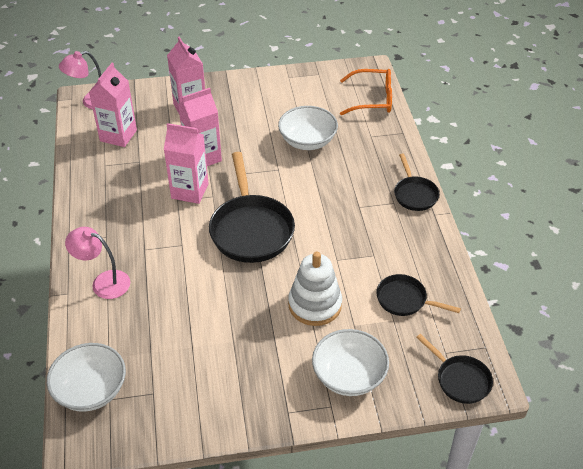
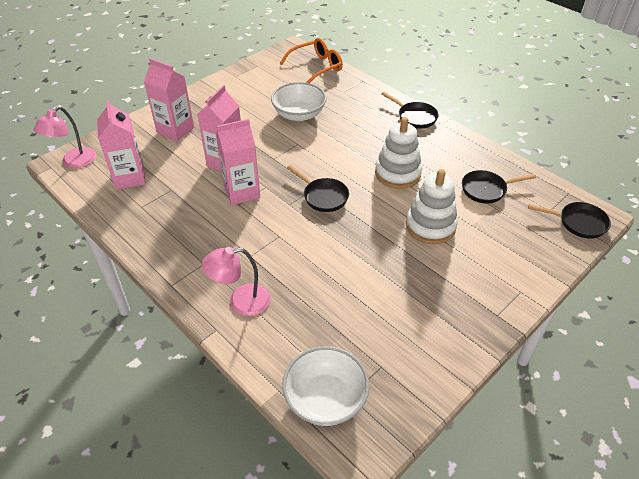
camera: 35 degrees left, 0 degrees up
black pan [209,152,295,263] -> black pan [287,165,349,212], size x0.55
white bowl [312,329,389,396] -> none
none -> white stacking toy [375,117,422,189]

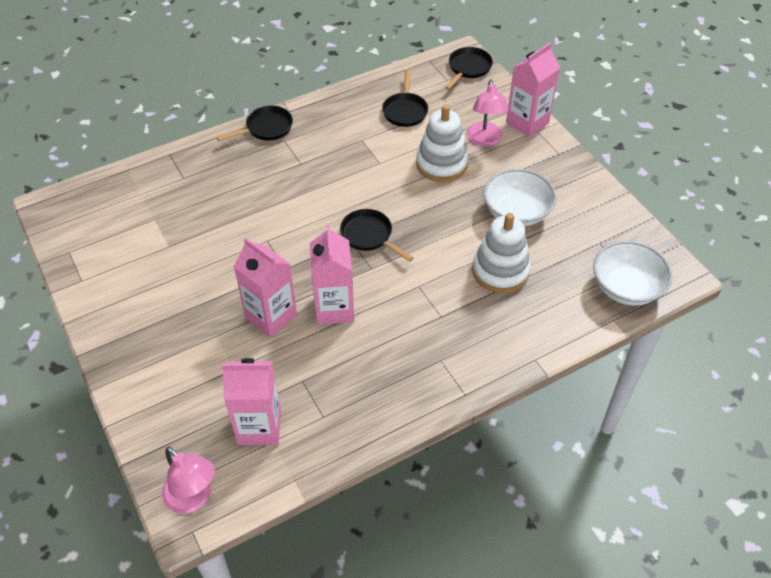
camera: 75 degrees left, 5 degrees up
pink carton [144,58,194,141] -> pink carton moved to [506,43,560,137]
pink lamp [202,247,270,316] -> pink lamp moved to [467,80,509,147]
white bowl [271,82,326,121] -> white bowl moved to [483,169,556,226]
orange glasses [280,38,343,83] -> none
black pan [287,165,349,212] -> black pan turned 105 degrees counterclockwise [340,209,413,262]
white stacking toy [375,117,422,189] -> white stacking toy moved to [472,213,531,293]

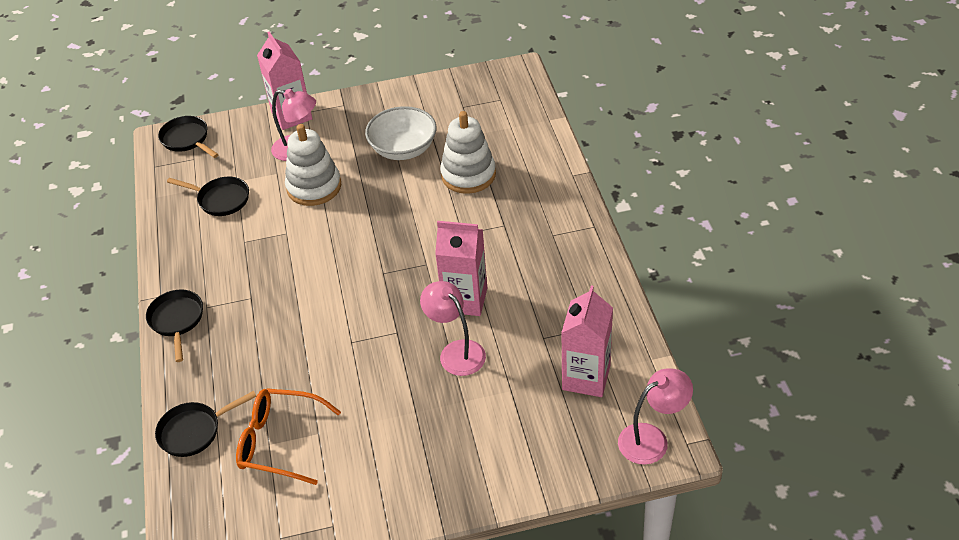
camera: 70 degrees left, 5 degrees down
pink carton [234,238,297,338] -> pink lamp [420,281,486,376]
black pan [340,209,413,262] -> black pan moved to [155,391,257,457]
white bowl [593,241,672,306] -> none
none -> orange glasses [236,388,341,485]

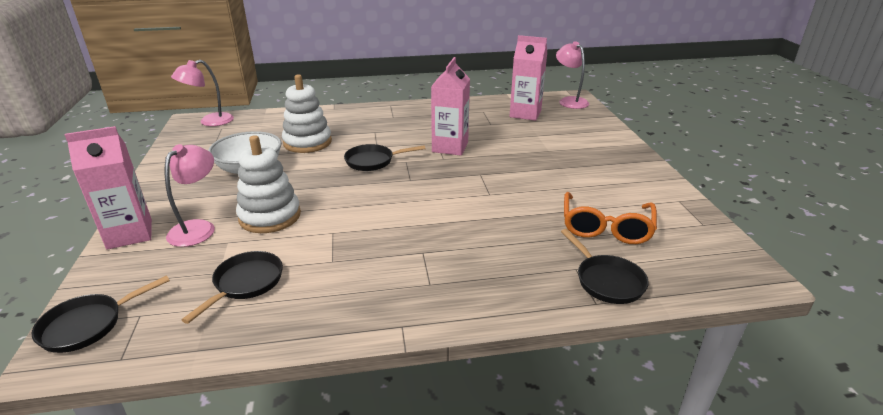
camera: 90 degrees left, 15 degrees down
black pan [146,290,203,362] -> black pan moved to [344,144,425,171]
pink lamp [420,281,486,376] -> pink lamp moved to [171,60,234,126]

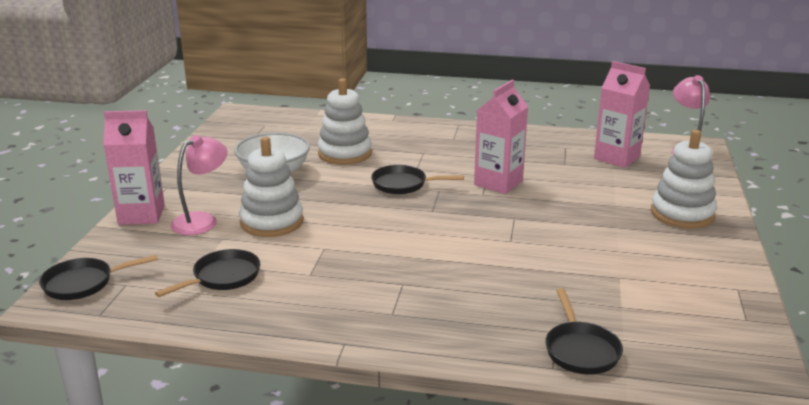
camera: 20 degrees right, 5 degrees down
pink lamp [171,60,234,126] -> none
orange glasses [564,192,657,244] -> none
none -> white stacking toy [651,130,717,228]

